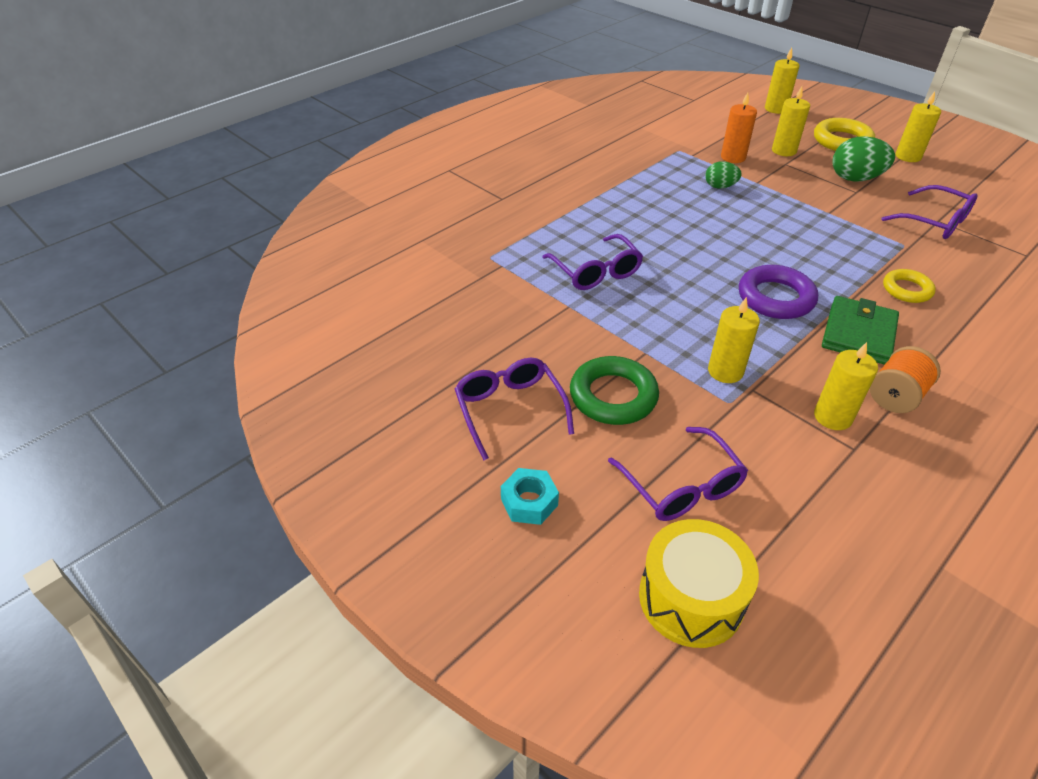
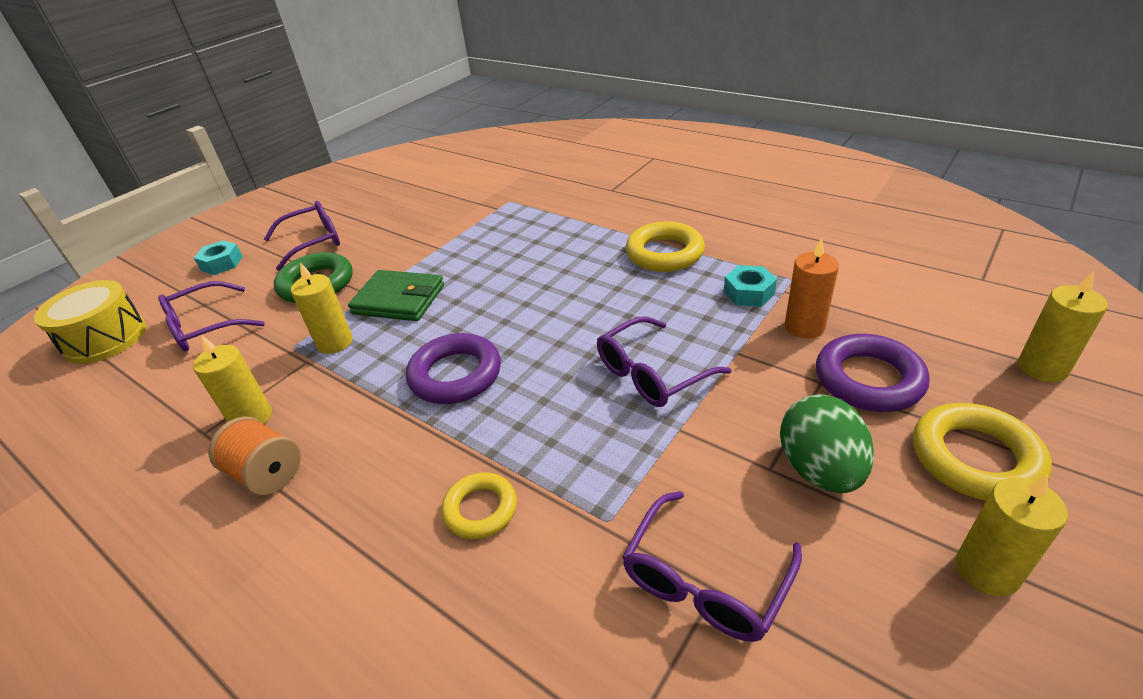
camera: 85 degrees right, 5 degrees down
purple glasses [542,234,643,290] -> purple glasses moved to [597,316,732,407]
green egg [705,161,742,188] -> none
yellow candle [772,87,810,156] -> purple ring [816,334,930,412]
green wallet [822,296,899,365] -> green wallet moved to [348,270,444,321]
none -> yellow ring [626,222,705,272]
none -> turquoise nut [724,265,777,307]

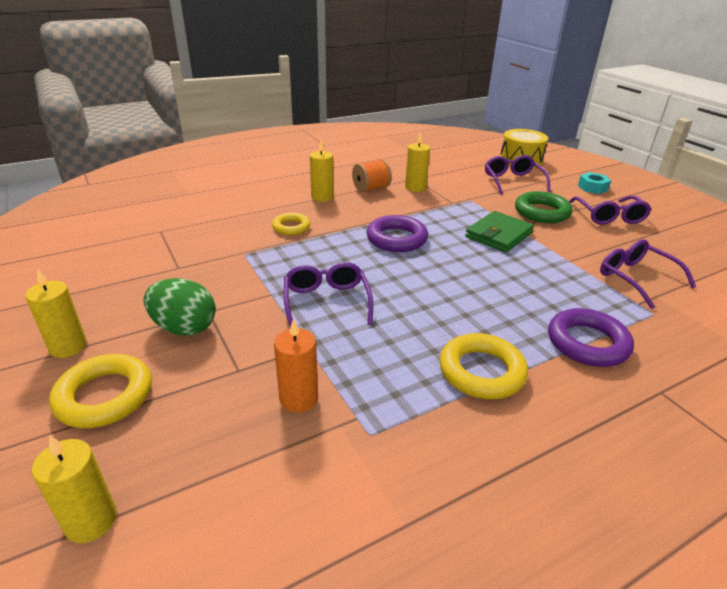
camera: 110 degrees right, 5 degrees down
yellow candle [291,262,353,354] -> yellow candle moved to [310,140,333,202]
purple glasses [622,491,802,642] -> purple glasses moved to [600,239,696,309]
turquoise nut [724,265,777,307] -> none
purple ring [816,334,930,412] -> purple ring moved to [548,308,634,367]

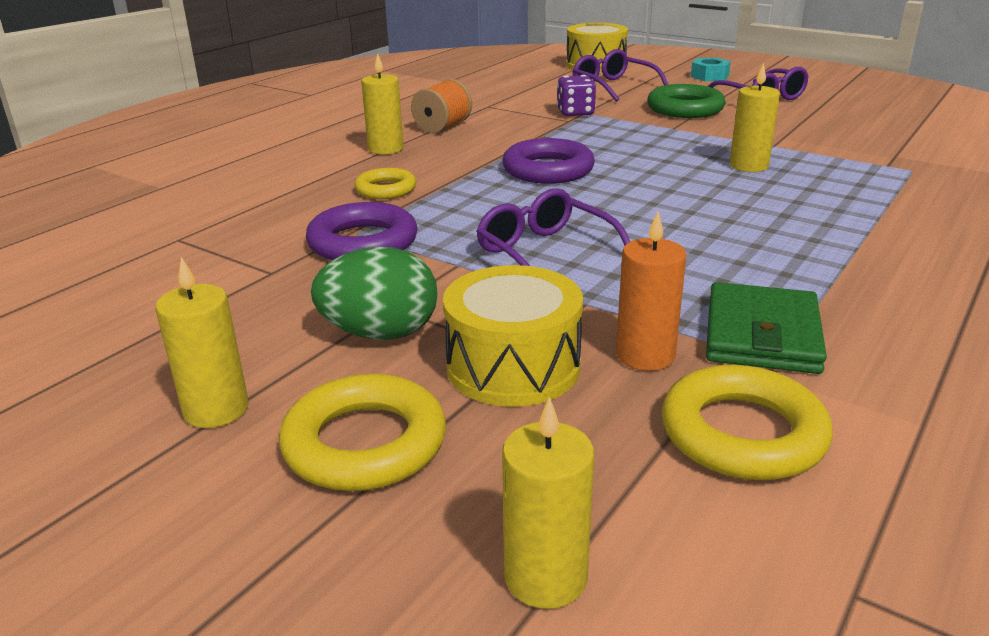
camera: 25 degrees left, 5 degrees down
yellow candle [405,132,430,192] -> yellow candle moved to [730,63,780,172]
yellow ring [439,333,528,399] -> yellow ring moved to [662,365,833,480]
green wallet [465,211,534,252] -> green wallet moved to [706,282,827,374]
purple ring [548,308,634,367] -> purple ring moved to [306,202,417,260]
purple glasses [600,239,696,309] -> none
none -> yellow drum [443,265,583,407]
none -> purple dice [557,75,596,116]

